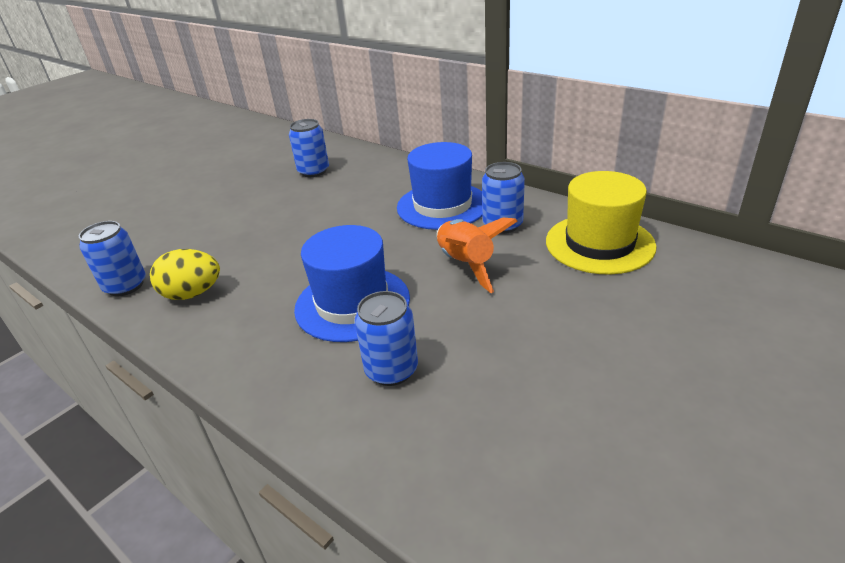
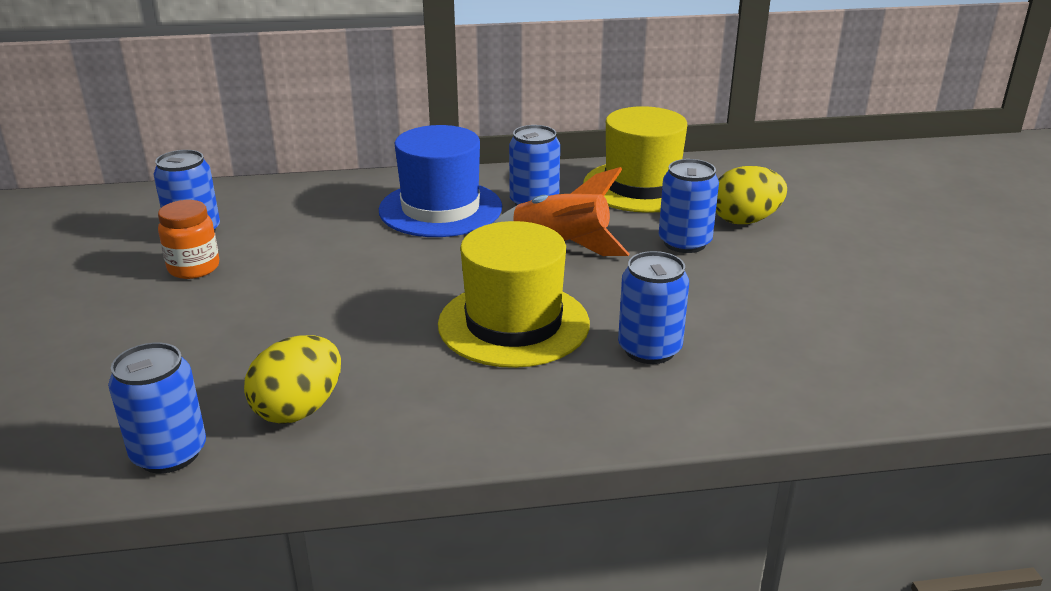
camera: 50 degrees left, 5 degrees down
blue hat [294,225,410,342] -> yellow hat [438,221,590,368]
none -> orange jar [158,200,219,279]
none -> blue can [659,159,719,253]
none -> yellow egg [716,166,787,224]

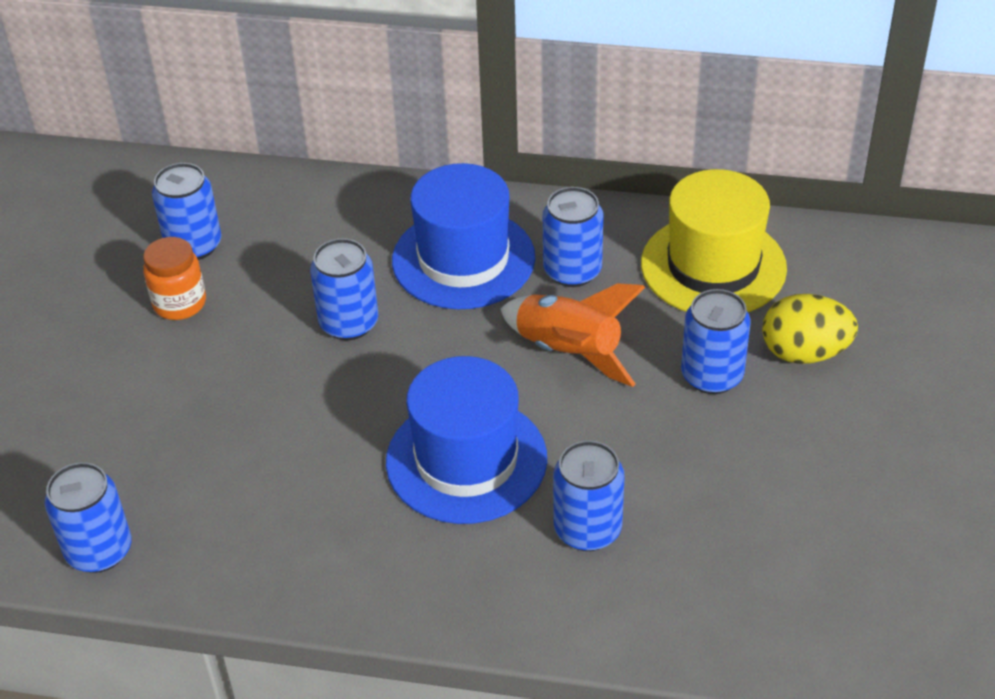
camera: 20 degrees right, 15 degrees up
yellow egg [244,335,341,424] -> none
yellow hat [438,221,590,368] -> blue hat [386,356,547,524]
none -> blue can [310,238,378,340]

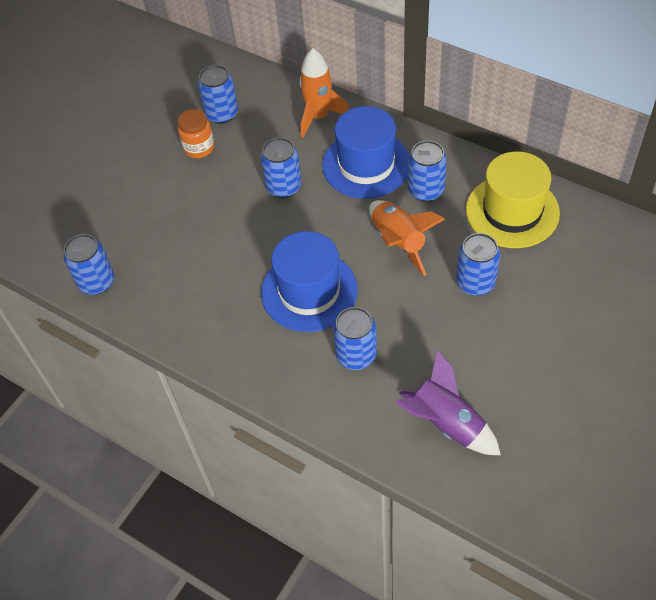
camera: 25 degrees right, 10 degrees up
yellow egg [762,294,858,364] -> none
none -> orange rocket [299,48,349,138]
none -> purple rocket [395,350,501,455]

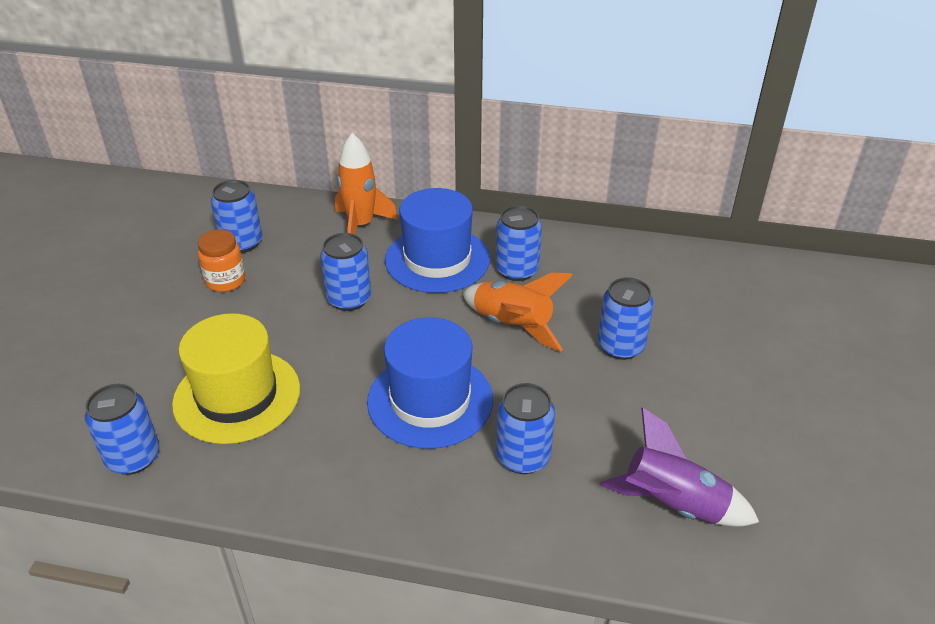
camera: 25 degrees left, 15 degrees down
yellow hat [466,151,560,248] -> yellow hat moved to [172,313,300,444]

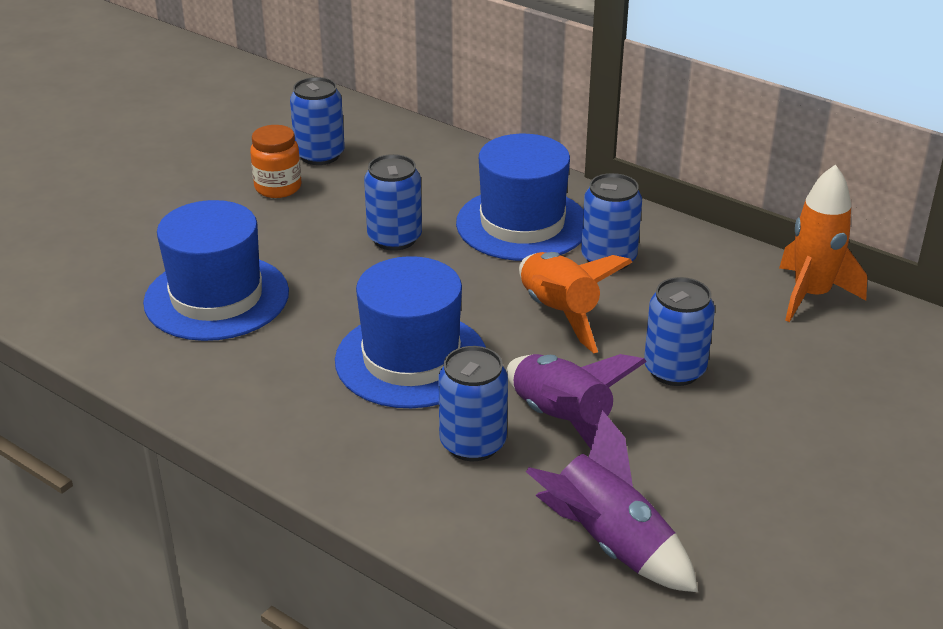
camera: 25 degrees right, 5 degrees down
blue can [85,384,159,475] -> none
yellow hat [172,313,300,444] -> blue hat [143,200,289,341]
orange rocket [335,133,398,234] -> orange rocket moved to [779,164,867,322]
none -> purple rocket [506,354,647,449]

